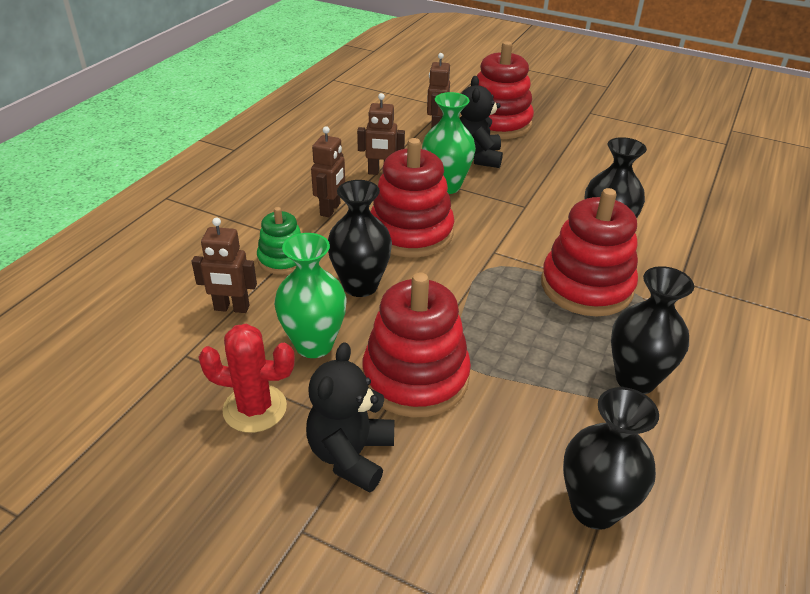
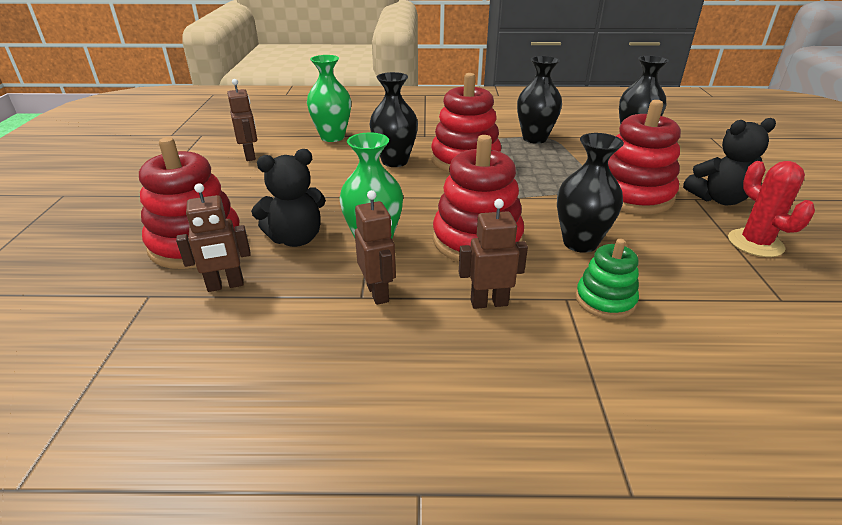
camera: 115 degrees left, 5 degrees down
brown robot [192,218,257,313] -> brown robot moved to [227,79,257,161]
green vase [274,233,347,358] -> green vase moved to [307,55,351,142]

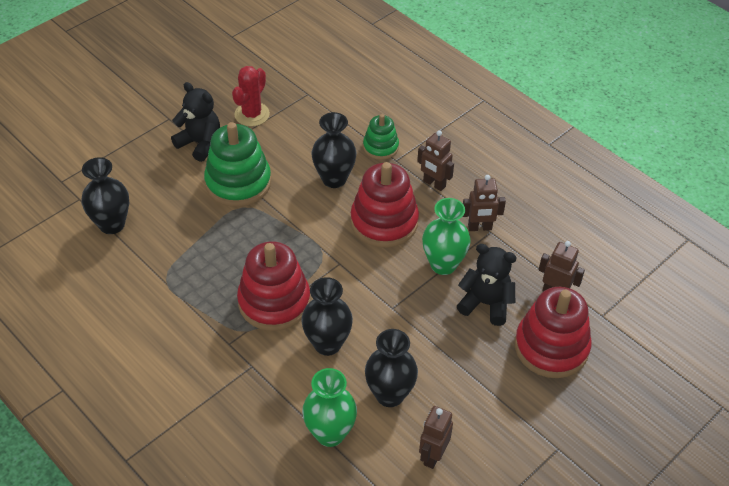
camera: 135 degrees left, 15 degrees up
brown robot [355,190,396,305] -> brown robot turned 120 degrees counterclockwise [463,175,506,231]
black vase [517,56,562,144] -> black vase moved to [365,329,418,407]
red stacking toy [608,100,681,214] -> green stacking toy [204,122,271,207]

